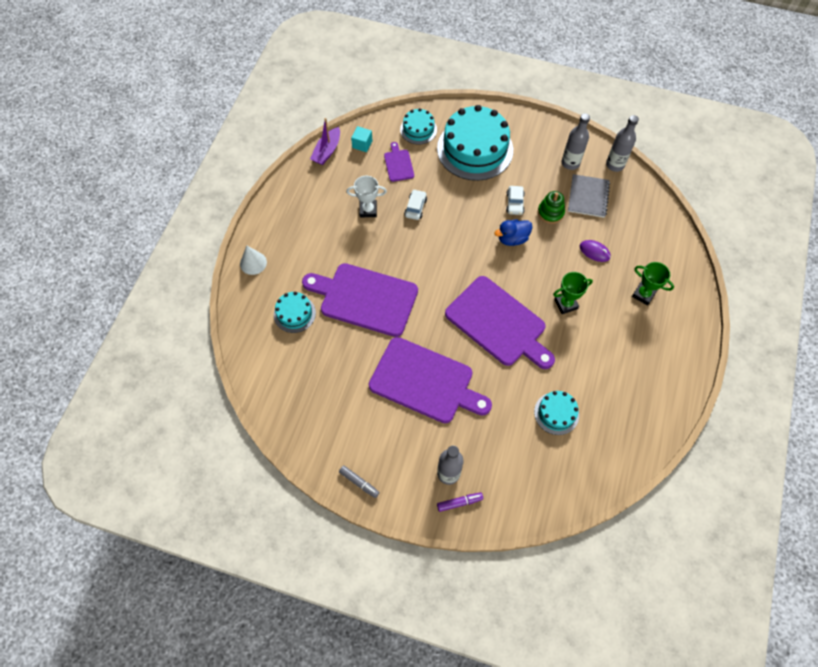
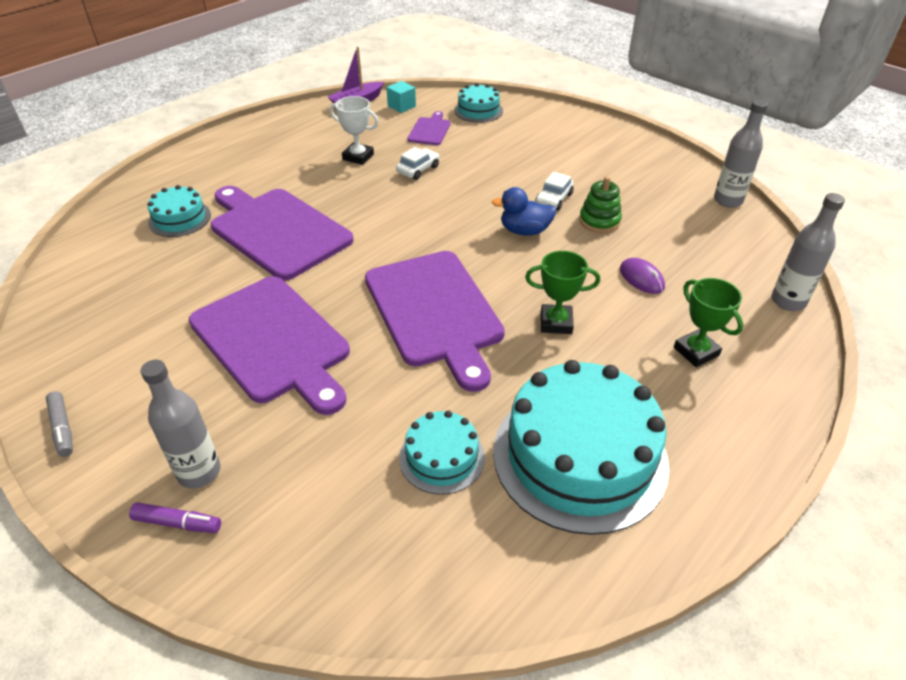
camera: 25 degrees right, 20 degrees down
white cone [240,245,267,275] -> none
turquoise cake [437,105,513,181] -> turquoise cake moved to [493,360,669,535]
grey bottle [562,113,590,170] -> grey bottle moved to [771,193,845,311]
grey notebook [568,174,610,218] -> none

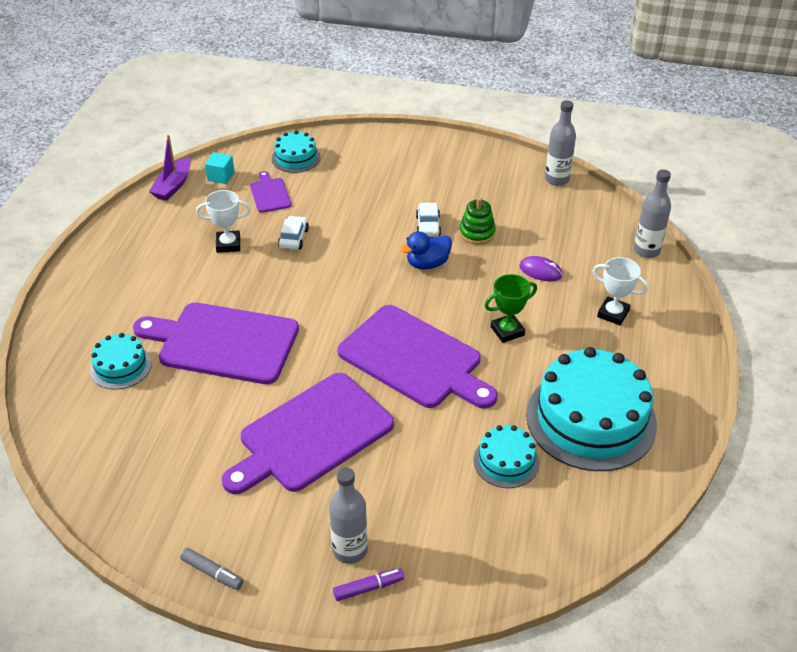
camera: 30 degrees left, 0 degrees up
purple cutting board [189,276,350,415] -> purple cutting board turned 120 degrees clockwise [222,373,394,494]
green trophy [674,278,743,367] -> white trophy [593,257,648,325]

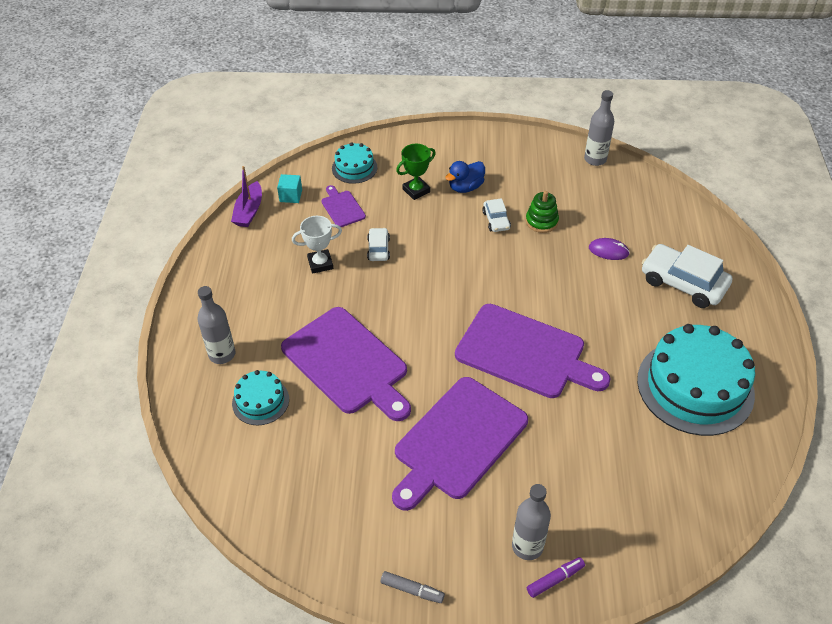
camera: 10 degrees left, 5 degrees up
purple cutting board [133,303,299,384] -> purple cutting board turned 135 degrees counterclockwise [281,307,411,421]
blue duck [400,231,452,270] -> blue duck moved to [445,161,485,193]
turquoise cake [473,425,540,488] -> none
green trophy [485,274,537,343] -> green trophy moved to [396,144,436,200]
white trophy [593,257,648,325] -> white car [642,244,732,308]
grey bottle [634,169,671,258] -> grey bottle moved to [198,286,235,364]

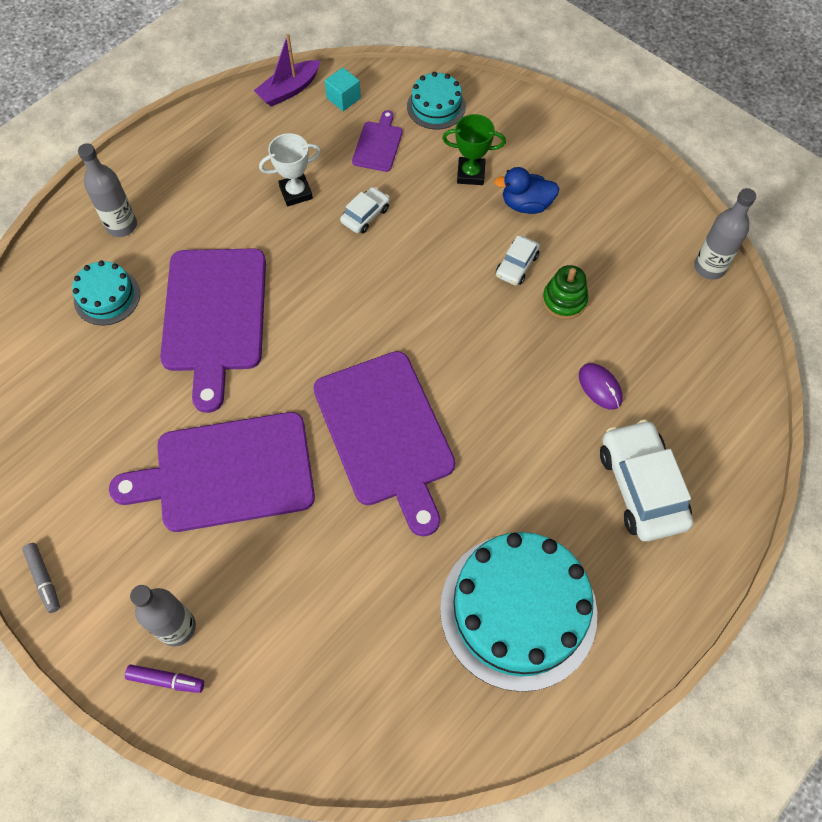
camera: 40 degrees right, 15 degrees up
white trophy [292,216,342,274] -> white trophy turned 45 degrees counterclockwise [259,133,321,206]

